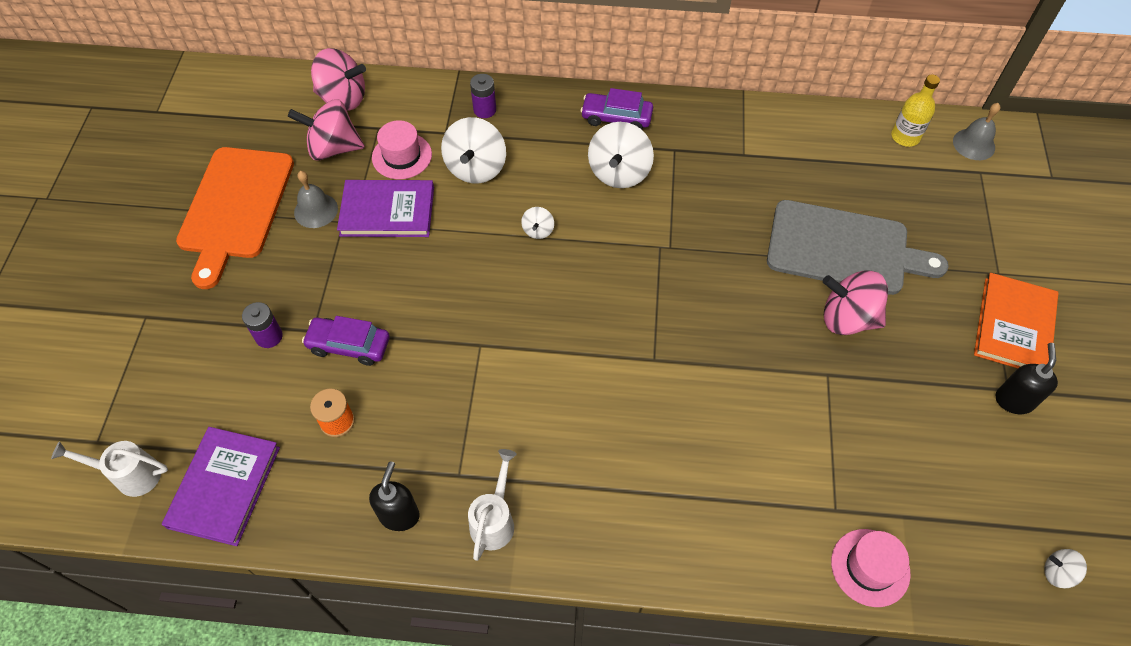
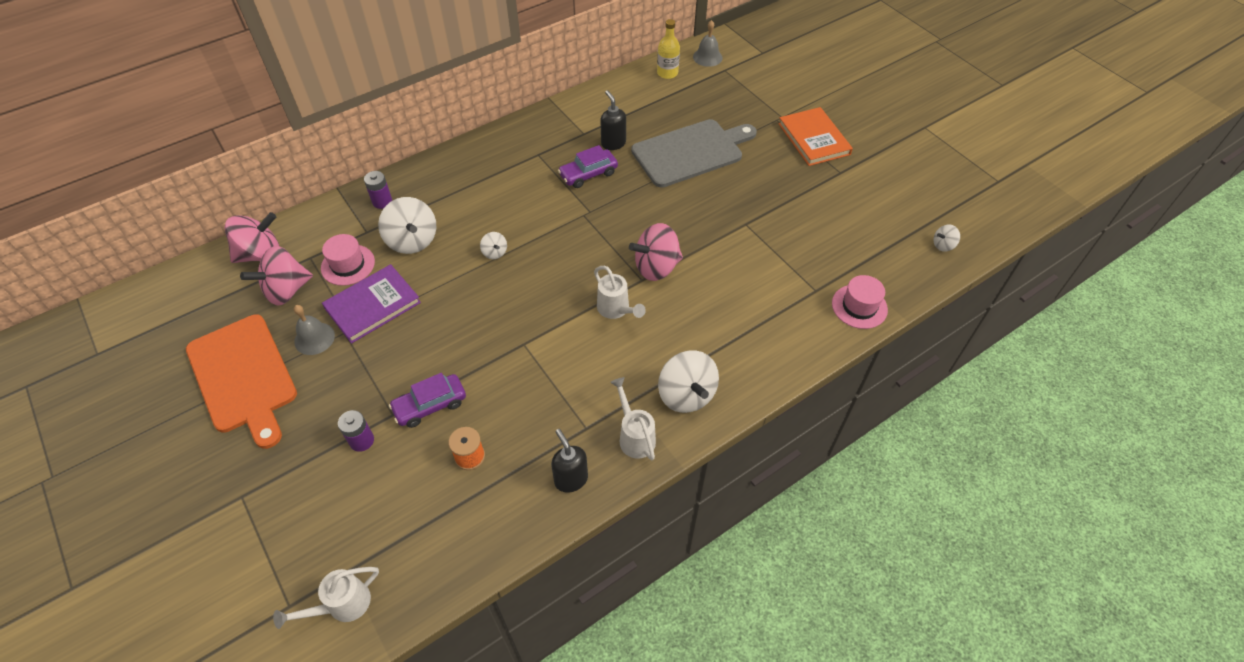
camera: 40 degrees left, 5 degrees down
purple book [162,427,280,546] -> none
purple car [580,88,653,130] -> purple car moved to [558,145,618,188]
white spinning top [588,122,654,188] -> white spinning top moved to [658,351,719,413]
pink spinning top [823,270,888,335] -> pink spinning top moved to [629,223,683,281]
black soap dispenser [996,343,1058,414] -> black soap dispenser moved to [600,90,626,150]
none -> white watering can [594,266,646,319]

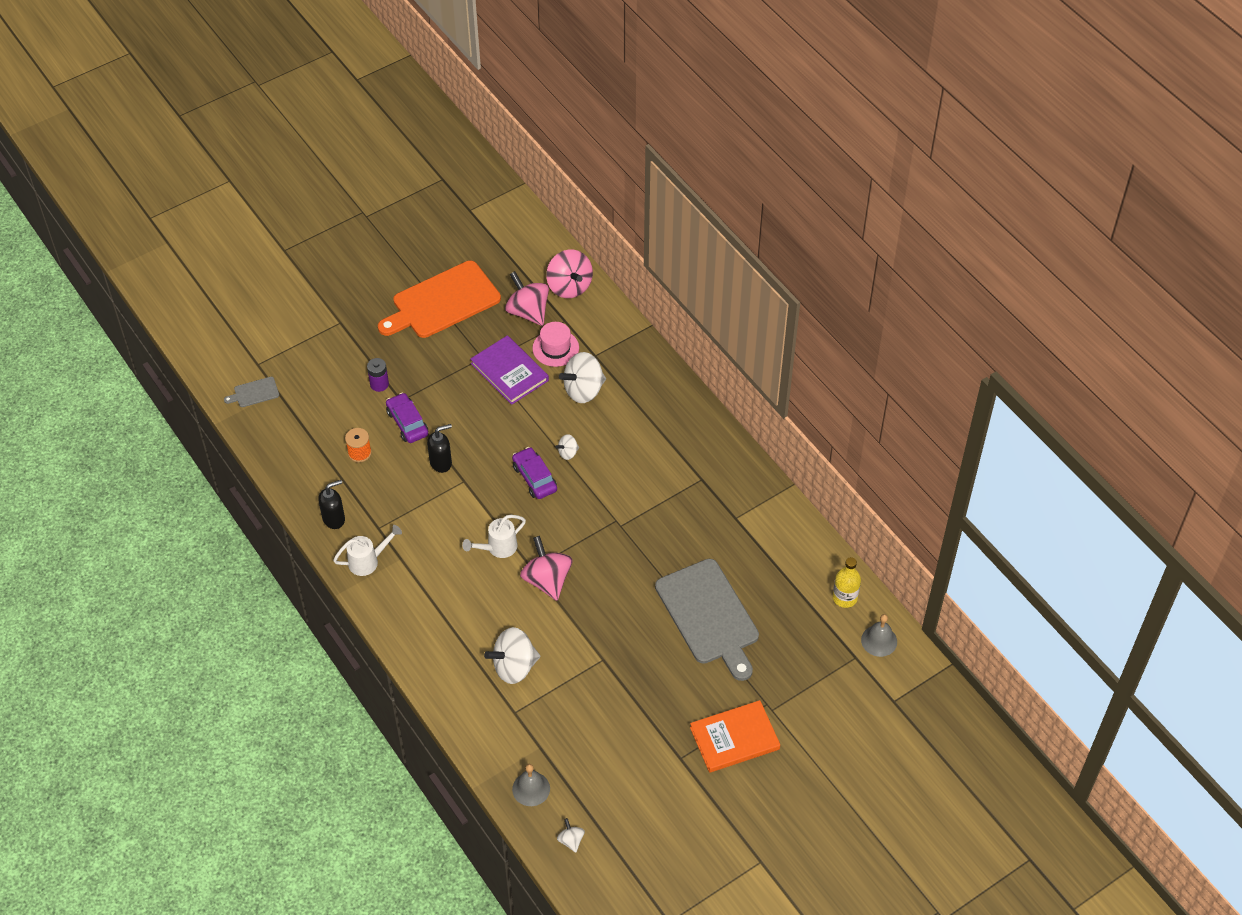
camera: 90 degrees right, 0 degrees up
white watering can [273,567,379,629] -> grey cutting board [224,377,279,407]
grey bell [294,305,335,355] -> grey bell moved to [512,764,550,806]
purple battery [364,171,392,209] -> none
purple car [558,145,618,188] -> purple car moved to [512,447,557,499]
black soap dispenser [600,90,626,150] -> black soap dispenser moved to [427,424,452,473]
white spinning top [658,351,719,413] -> white spinning top moved to [484,627,540,684]
pink hat [832,275,888,329] -> none

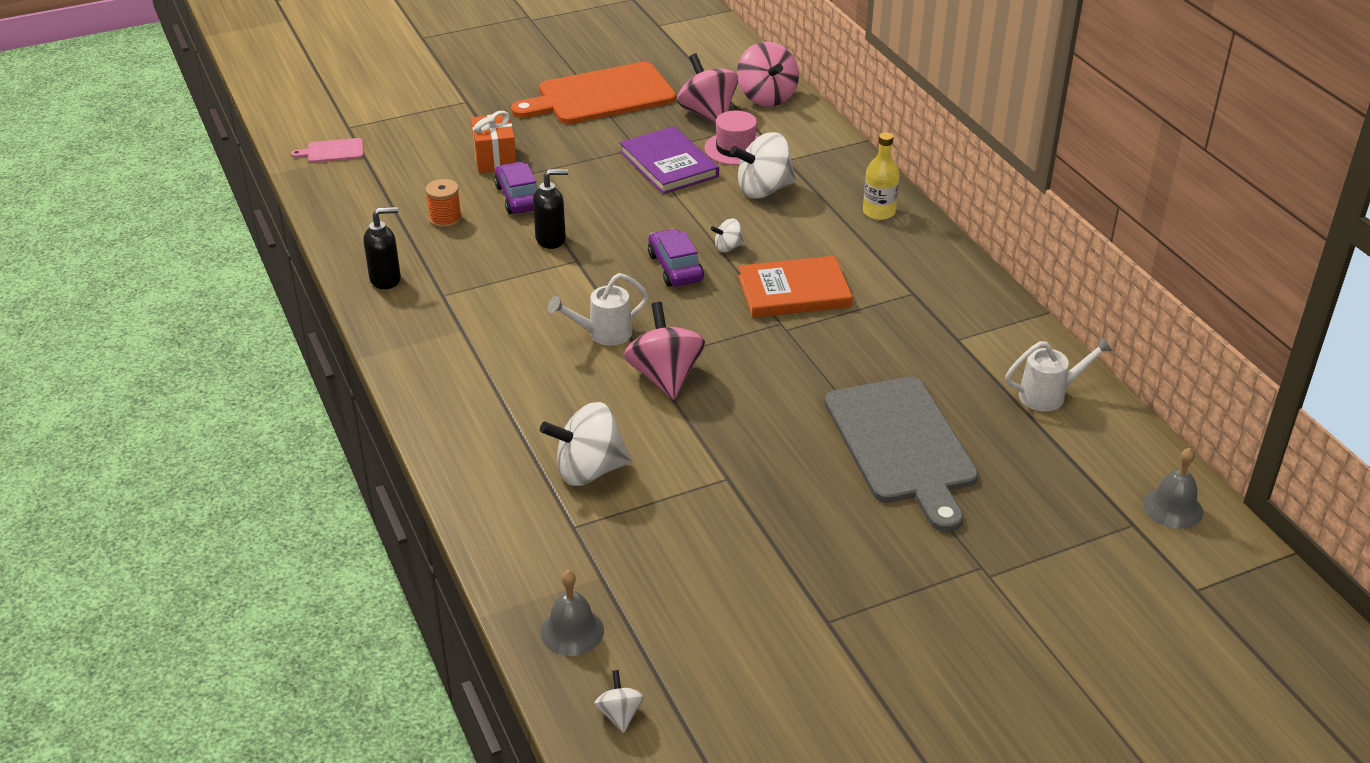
camera: 10 degrees right, 15 degrees down
grey cutting board [224,377,279,407] -> pink cutting board [291,138,363,163]
white watering can [333,525,402,576] -> white watering can moved to [1005,336,1113,411]
purple battery [367,358,389,392] -> orange gift [471,111,516,173]
orange book [690,700,780,773] -> orange book moved to [738,256,853,318]
yellow bottle [833,557,861,608] -> yellow bottle moved to [863,132,899,220]

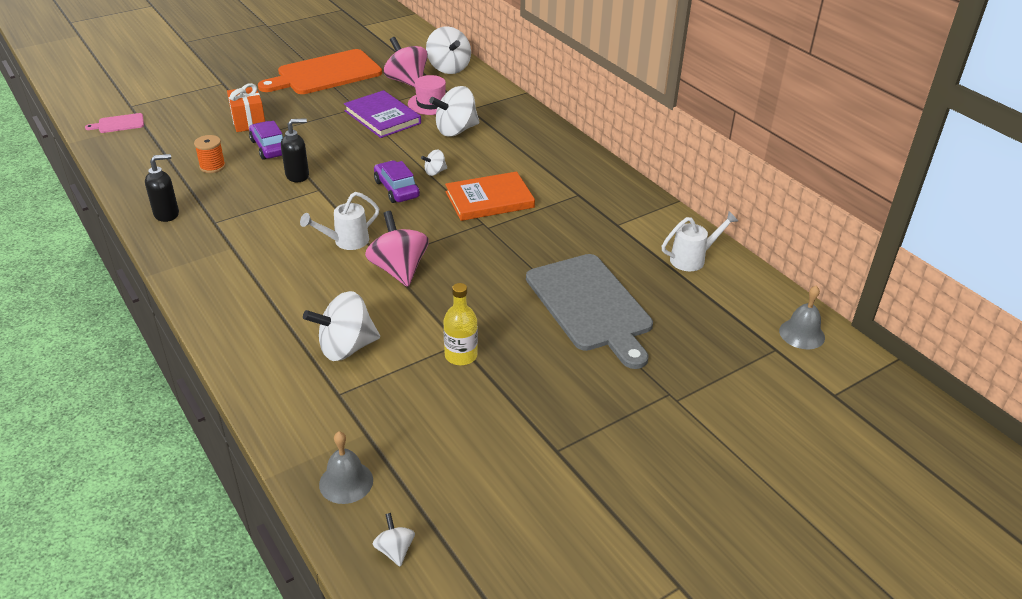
camera: 10 degrees left, 0 degrees up
pink spinning top [737,42,799,106] -> white spinning top [426,26,471,74]
yellow bottle [863,132,899,220] -> yellow bottle moved to [443,283,478,365]

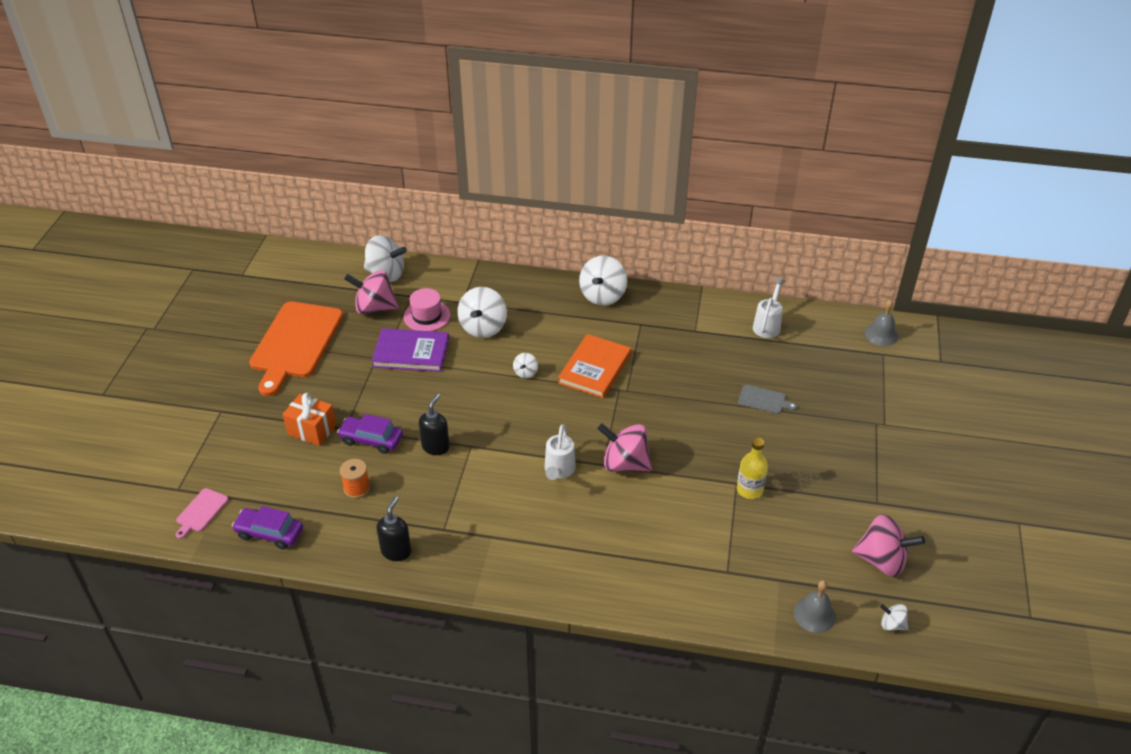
camera: 45 degrees left, 5 degrees up
white spinning top [303,291,380,361] -> white spinning top moved to [579,256,627,306]
purple car [374,160,420,203] -> purple car moved to [232,506,303,549]
grey cutting board [526,254,653,369] -> grey cutting board [738,385,797,414], size x0.42
none -> pink spinning top [852,514,925,577]

